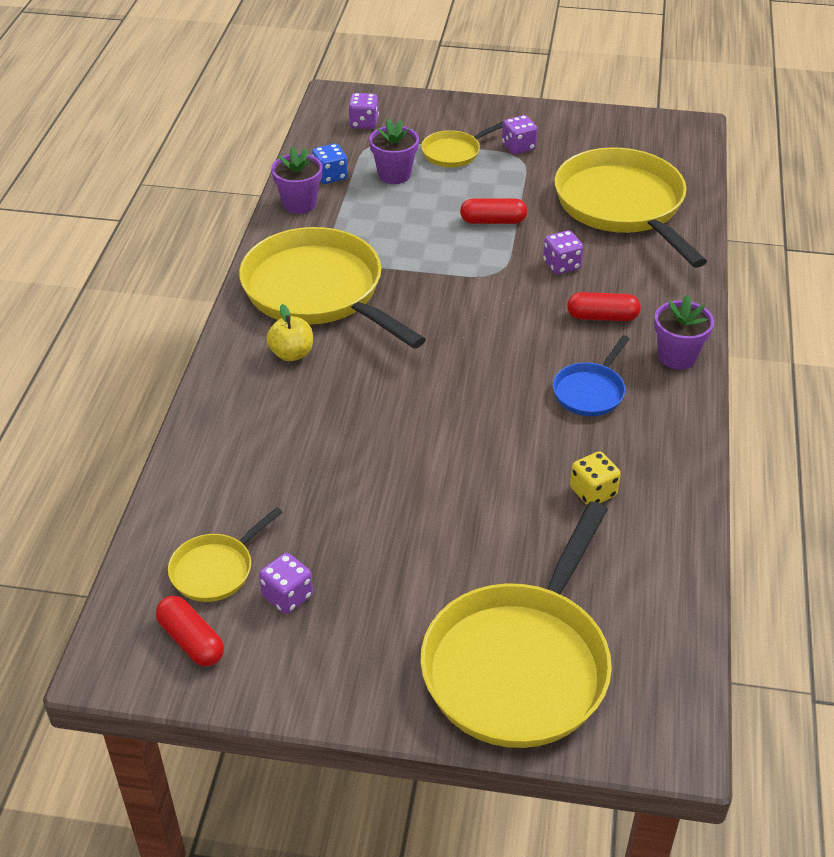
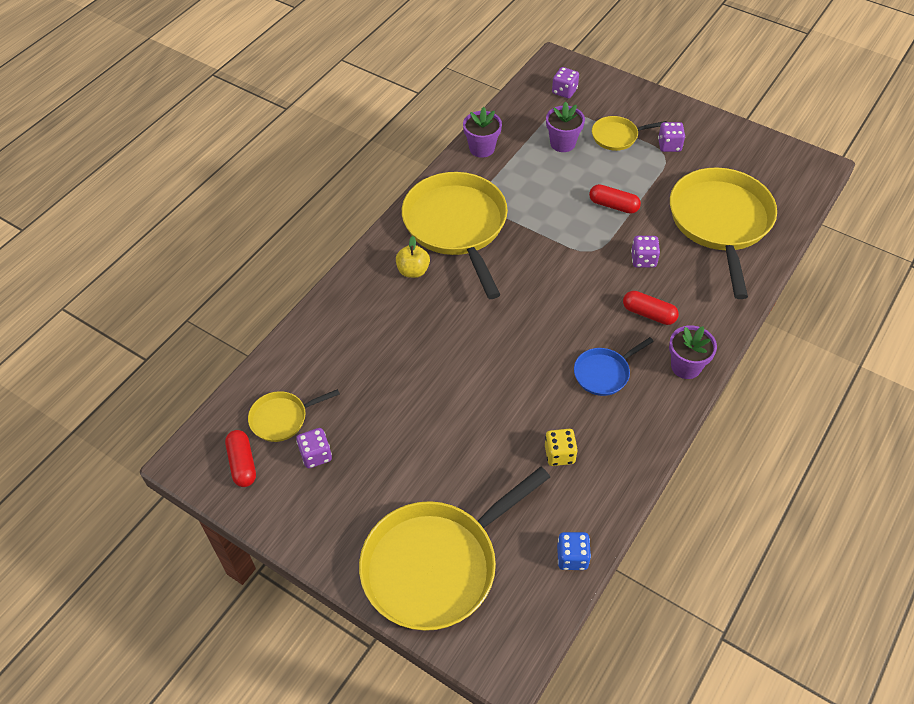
camera: 25 degrees right, 10 degrees up
blue dice [312,144,348,184] -> blue dice moved to [557,532,591,570]

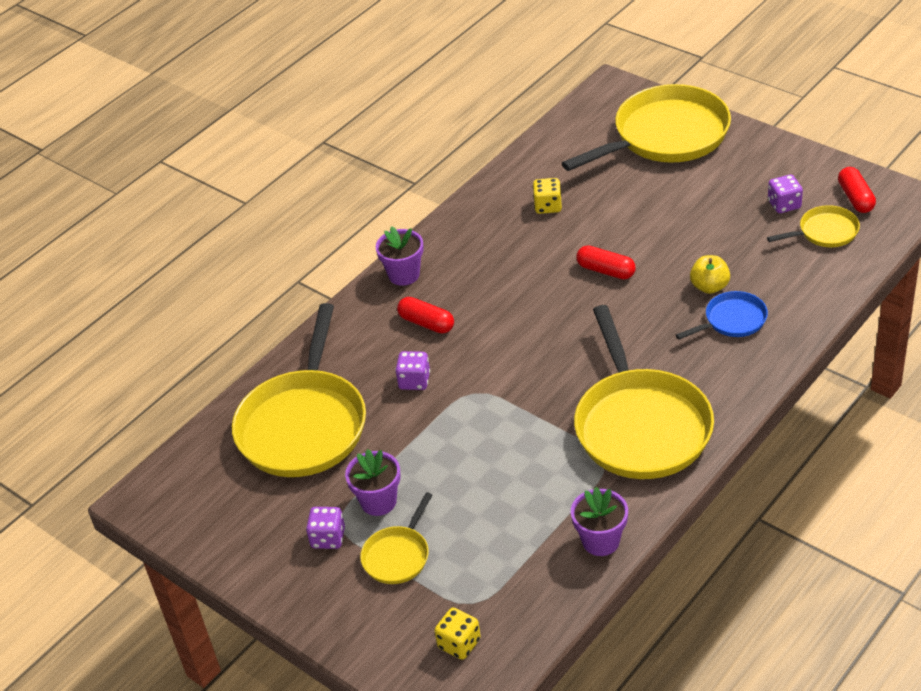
camera: 170 degrees left, 10 degrees down
yellow apple [396,236,430,278] -> yellow apple moved to [690,255,730,294]
purple flower pot [546,102,585,152] -> purple flower pot moved to [345,449,400,516]
purple dice [552,67,579,99] -> yellow dice [434,608,481,660]
blue dice [557,532,591,570] -> none
blue pan [574,337,654,396] -> blue pan moved to [676,291,768,340]
red capsule [589,184,641,214] -> red capsule moved to [576,245,636,280]
yellow pan [592,116,667,151] -> yellow pan turned 120 degrees clockwise [360,492,433,584]

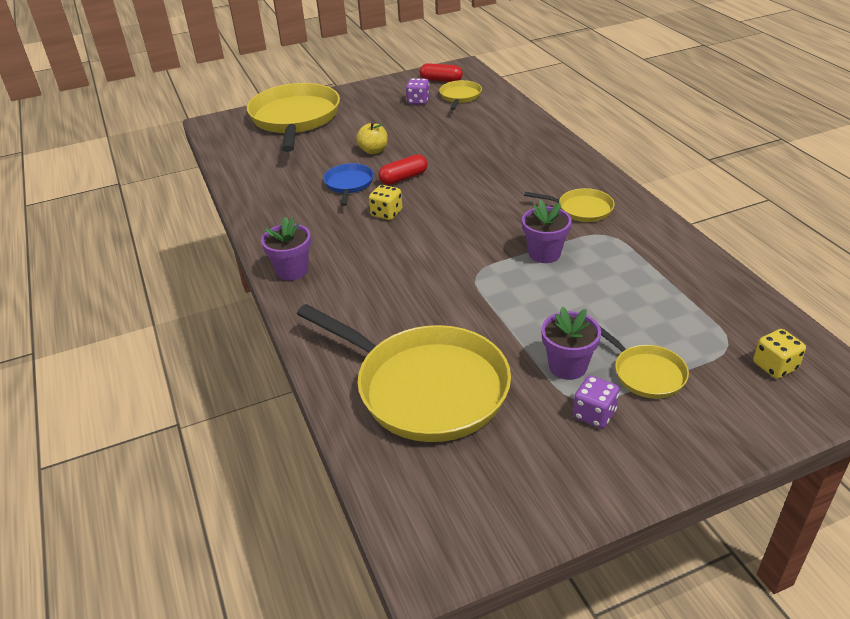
camera: 65 degrees left, 5 degrees down
purple dice [395,351,430,390] -> none
red capsule [397,297,454,334] -> none
yellow dice [533,178,562,214] -> yellow dice moved to [369,185,402,220]
purple flower pot [571,487,628,556] -> purple flower pot moved to [522,200,572,263]
yellow pan [574,305,714,479] -> yellow pan [524,188,615,222], size x0.47
blue pan [676,291,768,340] -> blue pan moved to [323,163,374,206]
yellow apple [690,255,730,294] -> yellow apple moved to [356,122,388,154]

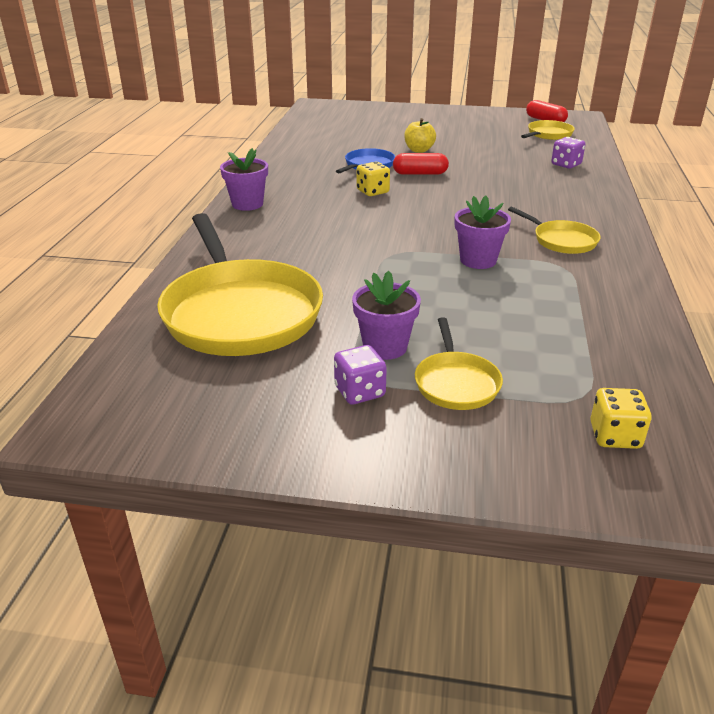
camera: 30 degrees right, 5 degrees down
yellow pan [247,83,340,152] -> none
purple dice [406,78,430,105] -> purple dice moved to [551,137,586,169]

